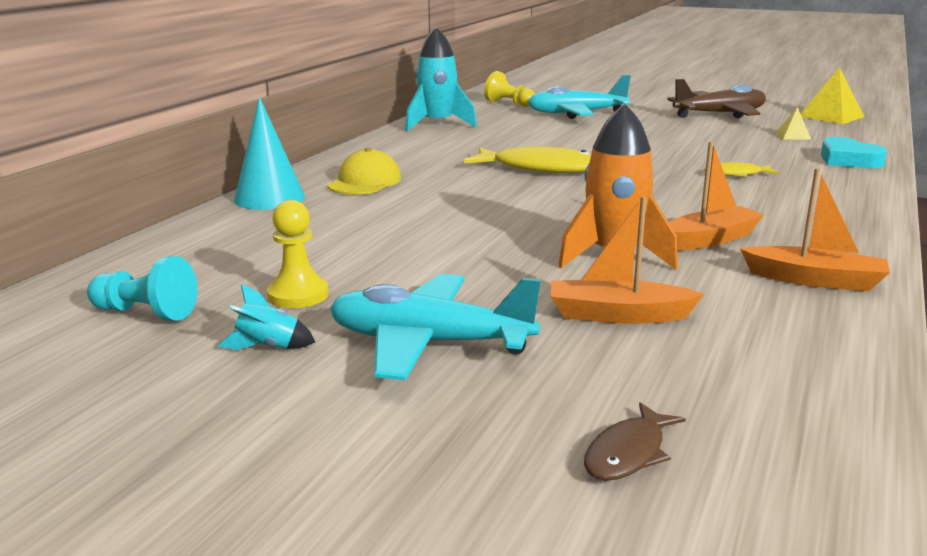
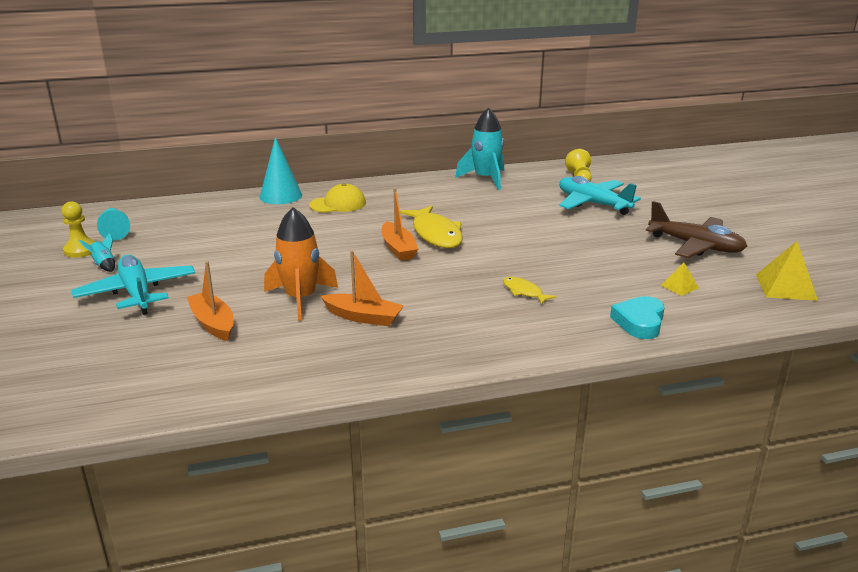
camera: 50 degrees right, 5 degrees up
yellow pawn [267,200,329,308] -> yellow pawn moved to [62,201,96,258]
brown fish [584,402,686,481] -> none
orange boat [740,168,890,291] -> orange boat moved to [381,188,418,261]

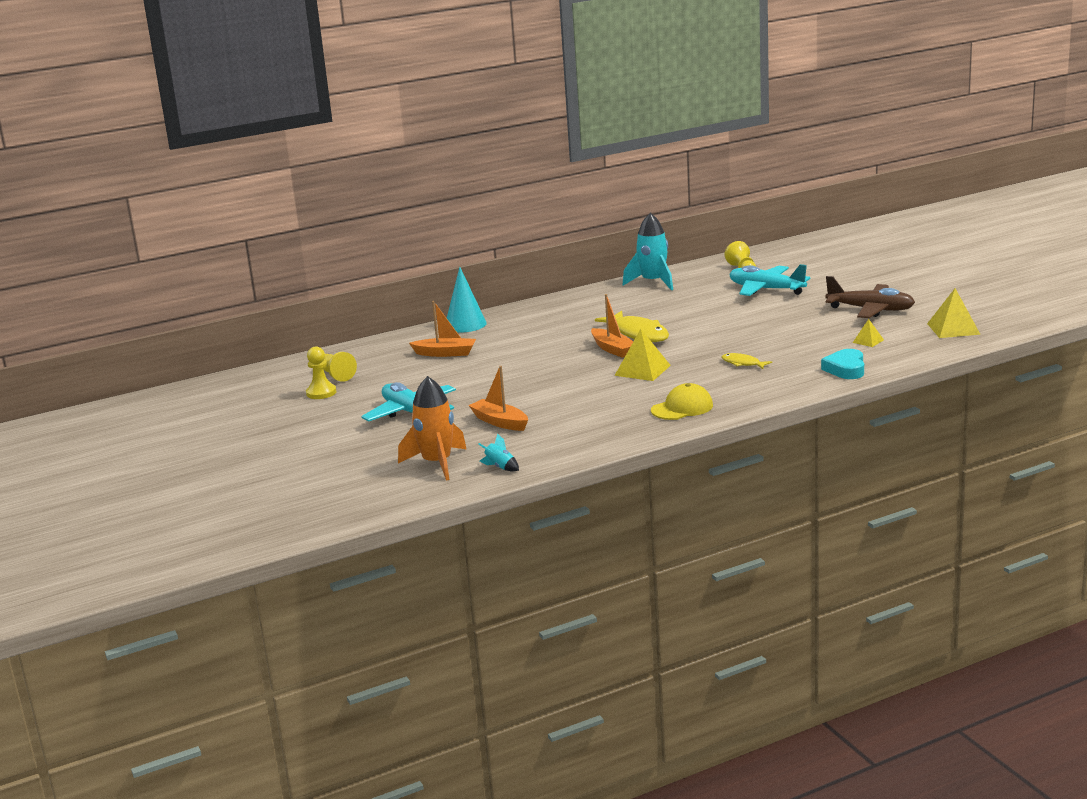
camera: 10 degrees left, 5 degrees down
turquoise rocket [78,233,115,272] -> turquoise rocket moved to [478,434,519,472]
turquoise pawn [97,208,130,241] -> yellow pawn [323,352,357,382]
orange rocket [264,207,338,321] -> orange rocket moved to [398,376,466,481]
yellow cap [309,183,366,213] -> yellow cap moved to [651,383,713,420]
orange boat [321,251,404,326] -> orange boat moved to [409,301,476,357]
none -> yellow pyramid [614,329,671,381]

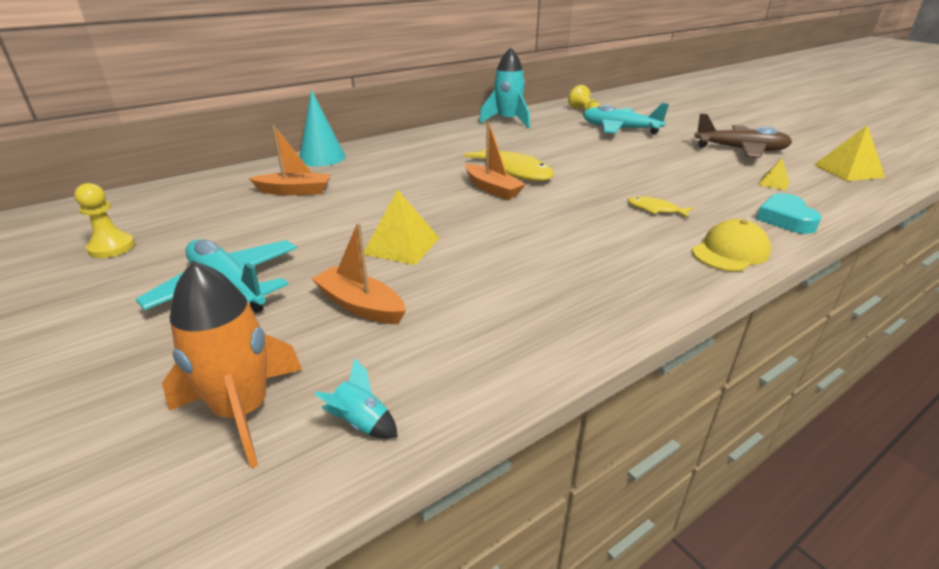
camera: 10 degrees left, 10 degrees up
yellow pawn [323,352,357,382] -> none
yellow pyramid [614,329,671,381] -> yellow pyramid moved to [364,189,439,265]
yellow cap [651,383,713,420] -> yellow cap moved to [692,219,771,271]

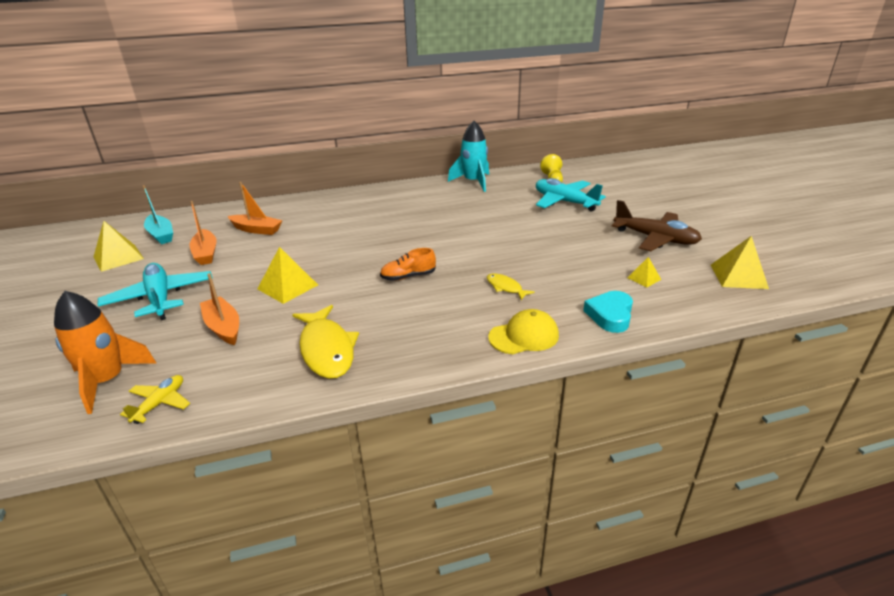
camera: 20 degrees right, 0 degrees up
yellow pawn [74,183,135,258] -> yellow pyramid [93,221,144,272]
turquoise cone [299,90,345,166] -> none
turquoise rocket [314,358,398,439] -> yellow plane [120,375,190,424]
yellow fish [464,149,554,181] -> yellow fish moved to [292,305,359,379]
orange boat [465,122,526,200] -> orange boat moved to [189,201,217,265]
none -> turquoise boat [143,185,173,244]
none -> orange shoe [380,248,436,281]

